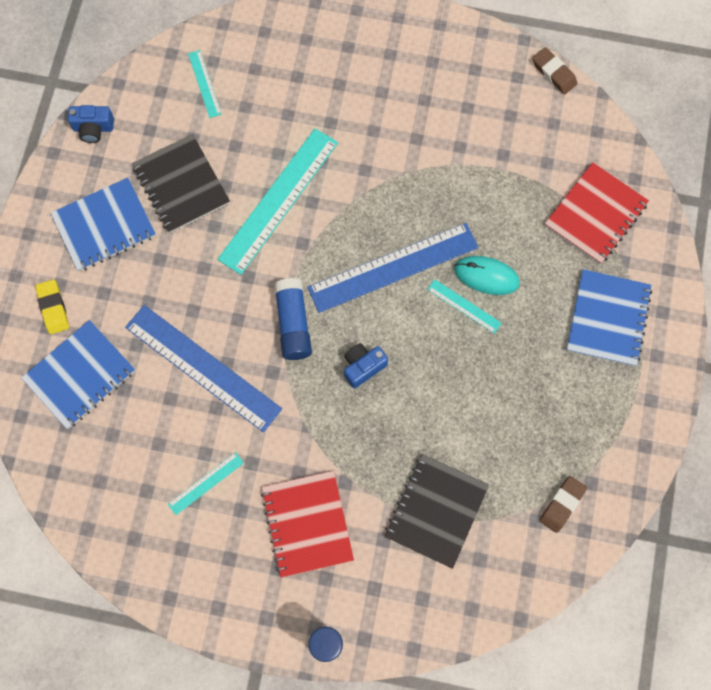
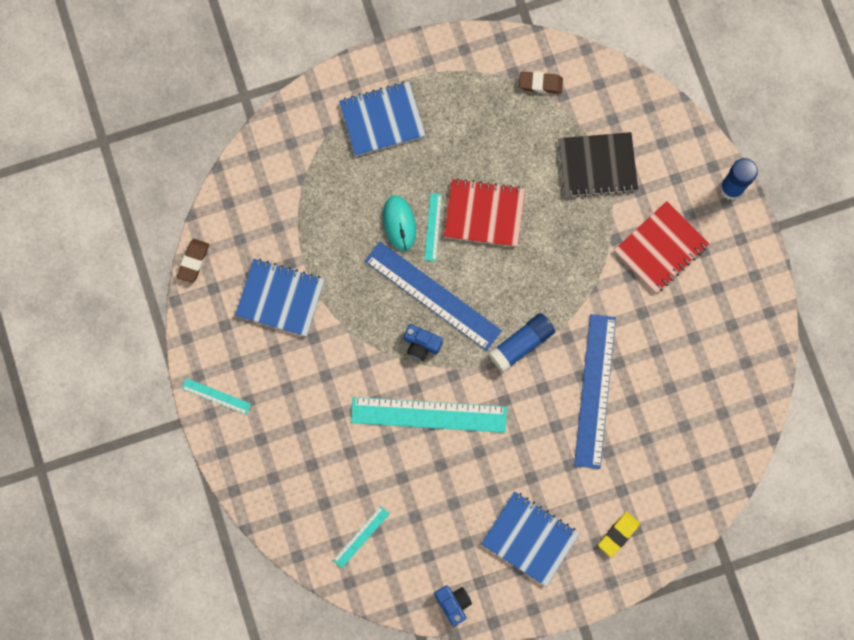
camera: 120 degrees left, 5 degrees up
blue notebook [21,320,135,429] -> blue notebook moved to [235,259,325,337]
black notebook [132,134,230,233] -> none
turquoise ruler [168,452,244,515] -> turquoise ruler moved to [181,378,251,415]
blue camera [344,343,388,388] -> blue camera moved to [404,324,443,361]
red notebook [545,162,649,264] -> red notebook moved to [444,178,525,247]

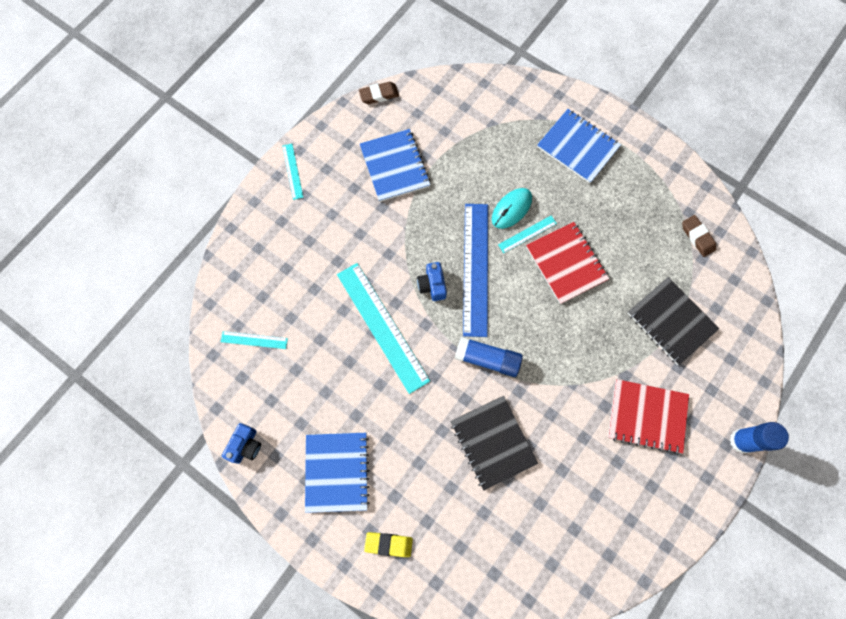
camera: 55 degrees right, 5 degrees down
blue ruler [574,314,616,469] -> black notebook [450,396,538,491]

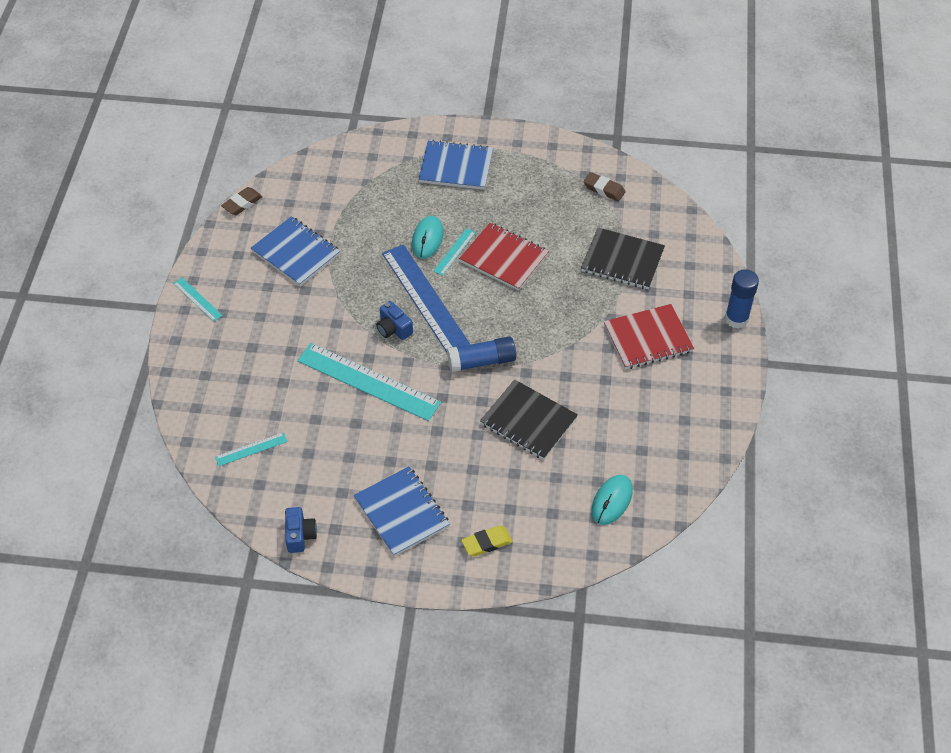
camera: 30 degrees left, 20 degrees down
none -> turquoise mouse [591,475,633,525]

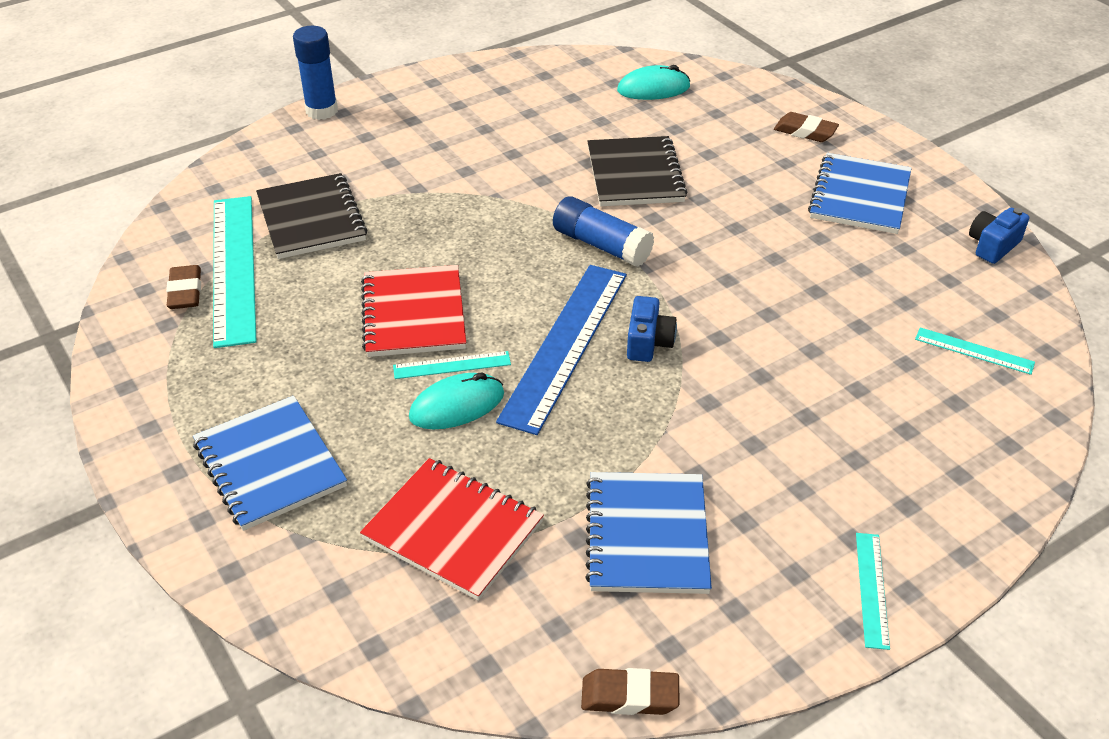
camera: 130 degrees left, 10 degrees down
turquoise ruler [297,343,441,421] -> turquoise ruler moved to [213,196,256,348]
yellow eraser [461,526,512,557] -> brown eraser [774,112,839,142]
red notebook [604,304,694,369] -> red notebook moved to [360,458,544,601]

